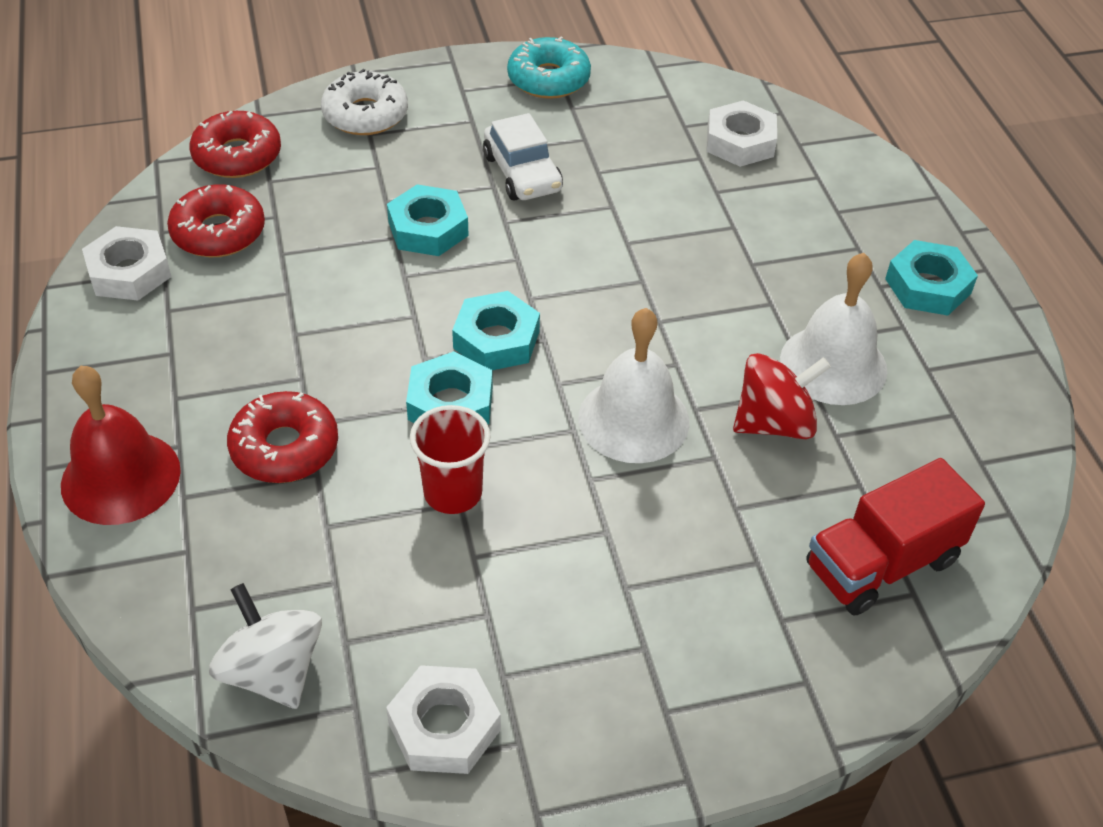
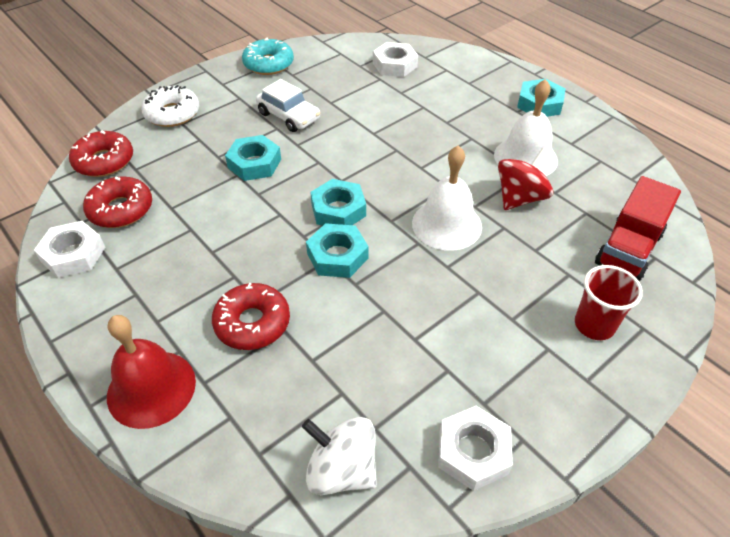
camera: 25 degrees left, 0 degrees up
red cup [410,405,491,514] -> red cup moved to [575,265,643,340]

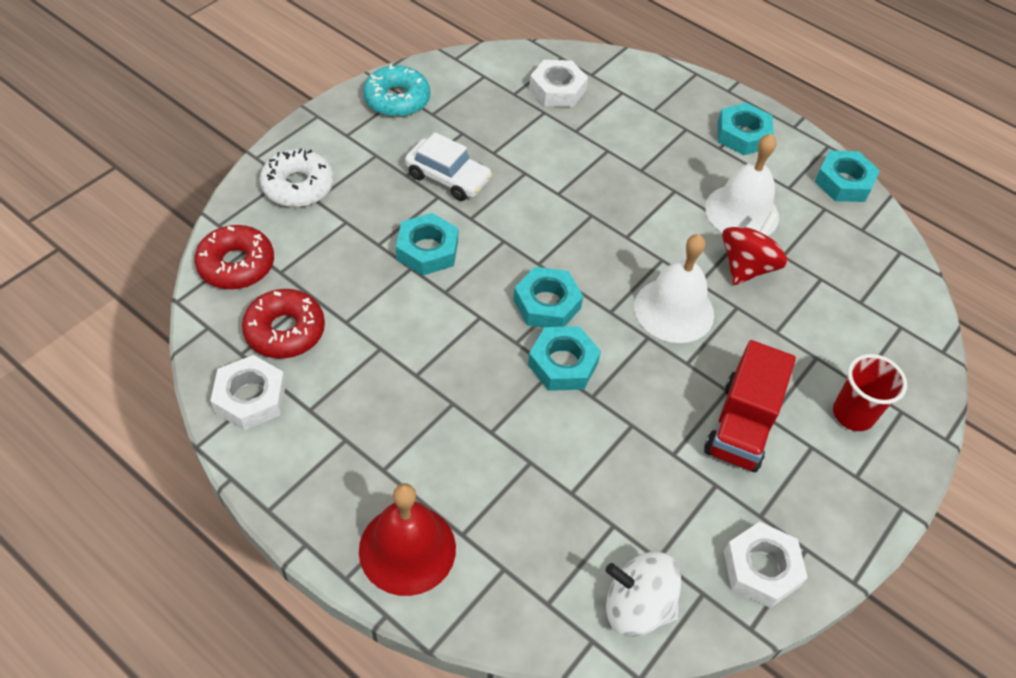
camera: 15 degrees left, 5 degrees up
red donut [212,283,290,350] -> none
red truck [595,176,681,281] -> red truck moved to [704,340,796,472]
none -> turquoise nut [815,151,880,202]

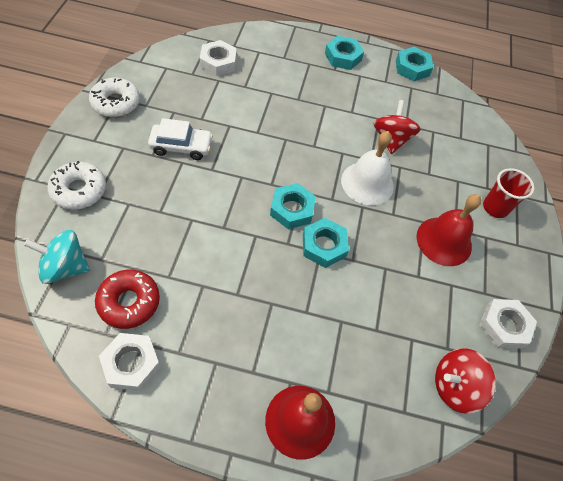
camera: 30 degrees left, 5 degrees up
red donut [194,225,274,290] -> turquoise spinning top [24,230,90,284]
turquoise donut [363,64,430,117] -> white donut [89,77,140,117]
turquoise nut [396,213,459,276] -> none
white spinning top [606,552,681,637] -> red spinning top [435,348,496,414]
red truck [704,340,796,472] -> red bell [416,194,481,266]
white bell [705,133,779,236] -> none

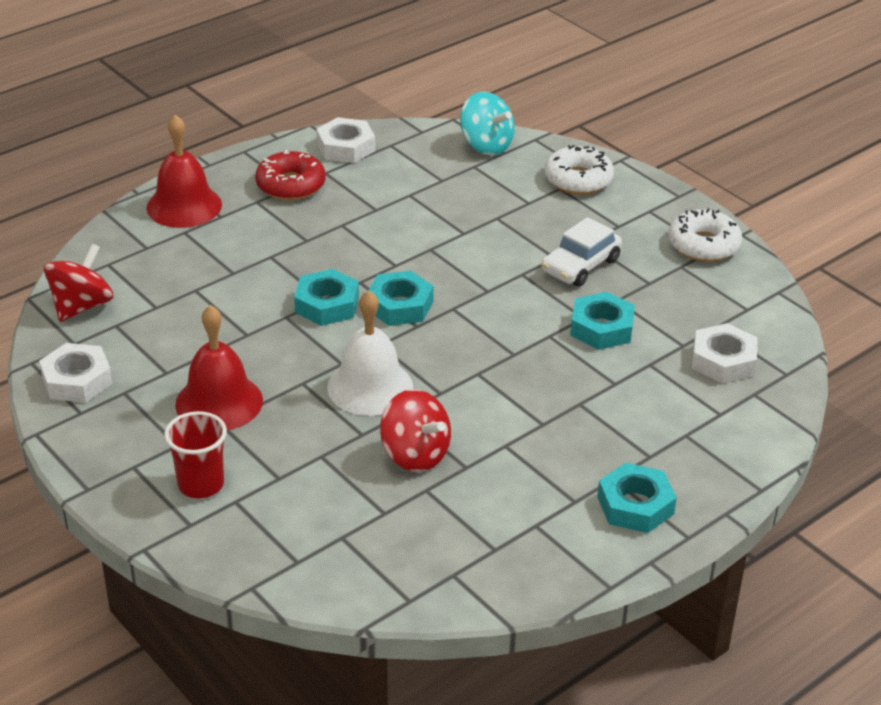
camera: 135 degrees right, 20 degrees down
turquoise spinning top [24,230,90,284] -> turquoise spinning top turned 90 degrees clockwise [460,92,515,155]
red donut [95,269,160,329] -> red donut moved to [255,150,326,200]
turquoise nut [396,47,433,81] -> turquoise nut moved to [570,292,635,350]

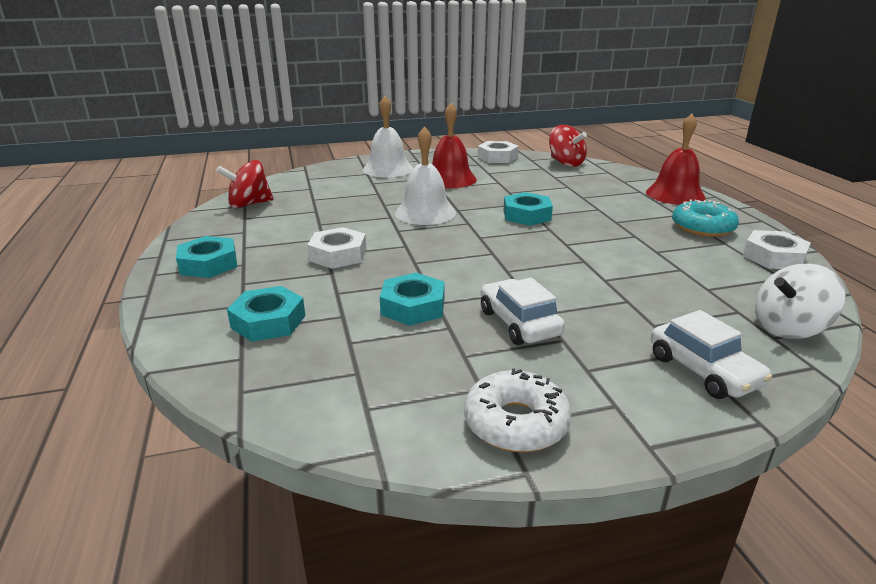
camera: 115 degrees right, 10 degrees down
red cup [164,411,227,498] -> white bell [363,96,413,178]
red donut [255,150,326,200] -> turquoise donut [672,200,739,237]
turquoise nut [369,271,434,326] -> turquoise nut moved to [227,286,305,342]
red spinning top [380,389,451,472] -> red spinning top moved to [216,160,274,208]
turquoise spinning top [460,92,515,155] -> white spinning top [755,263,845,339]
white donut [544,145,614,194] -> white car [651,310,773,399]
white nut [692,323,758,383] -> white nut moved to [307,227,367,269]

